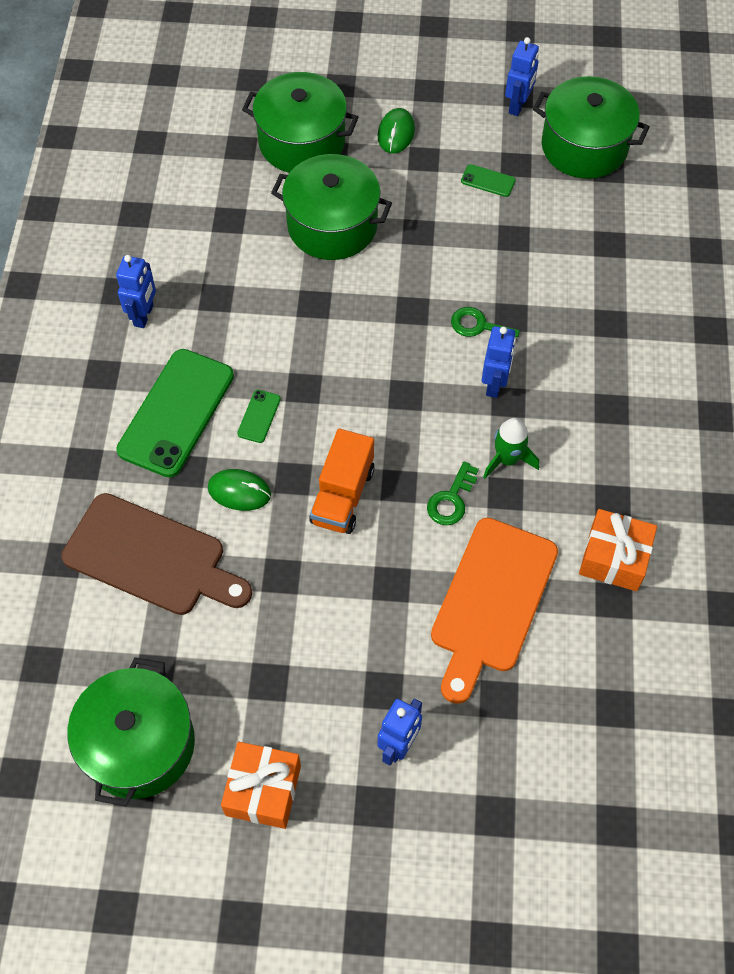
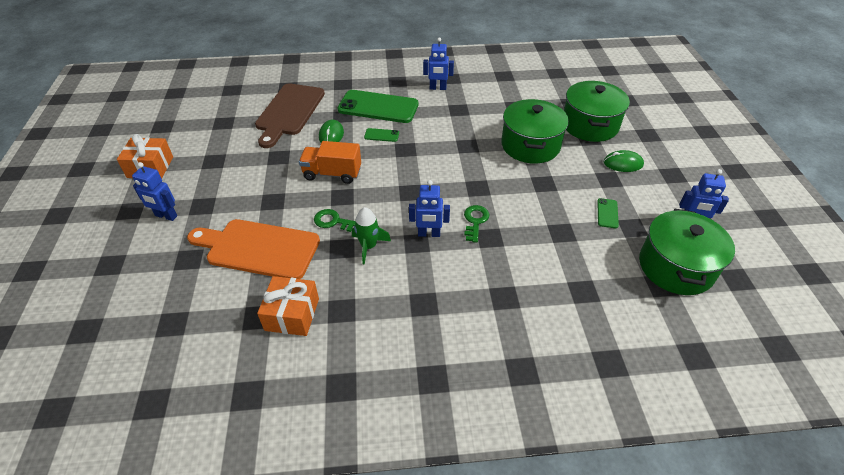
camera: 80 degrees right, 15 degrees down
green pot [67,657,195,806] -> none

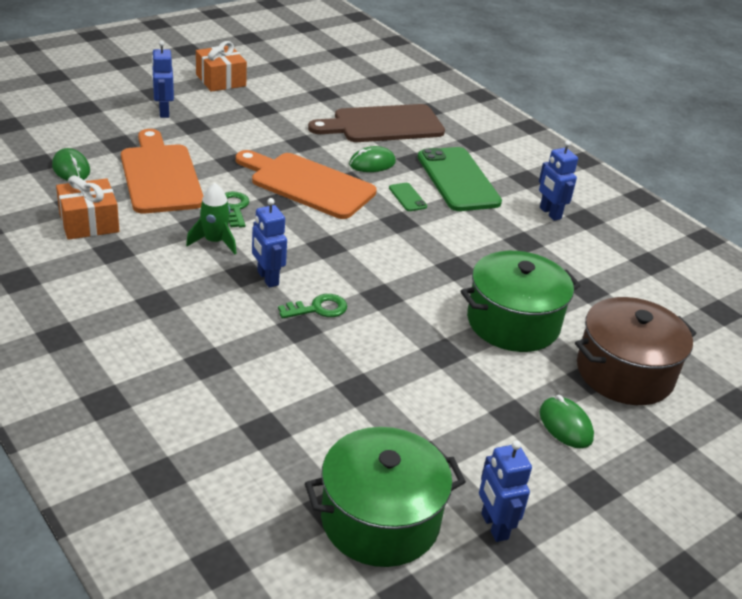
camera: 55 degrees right, 10 degrees down
orange truck [299,141,361,184] -> orange cutting board [236,150,377,219]
green pot [564,81,630,142] -> brown pot [575,297,697,405]
green phone [597,198,619,228] -> none
none -> green mouse [52,148,90,181]

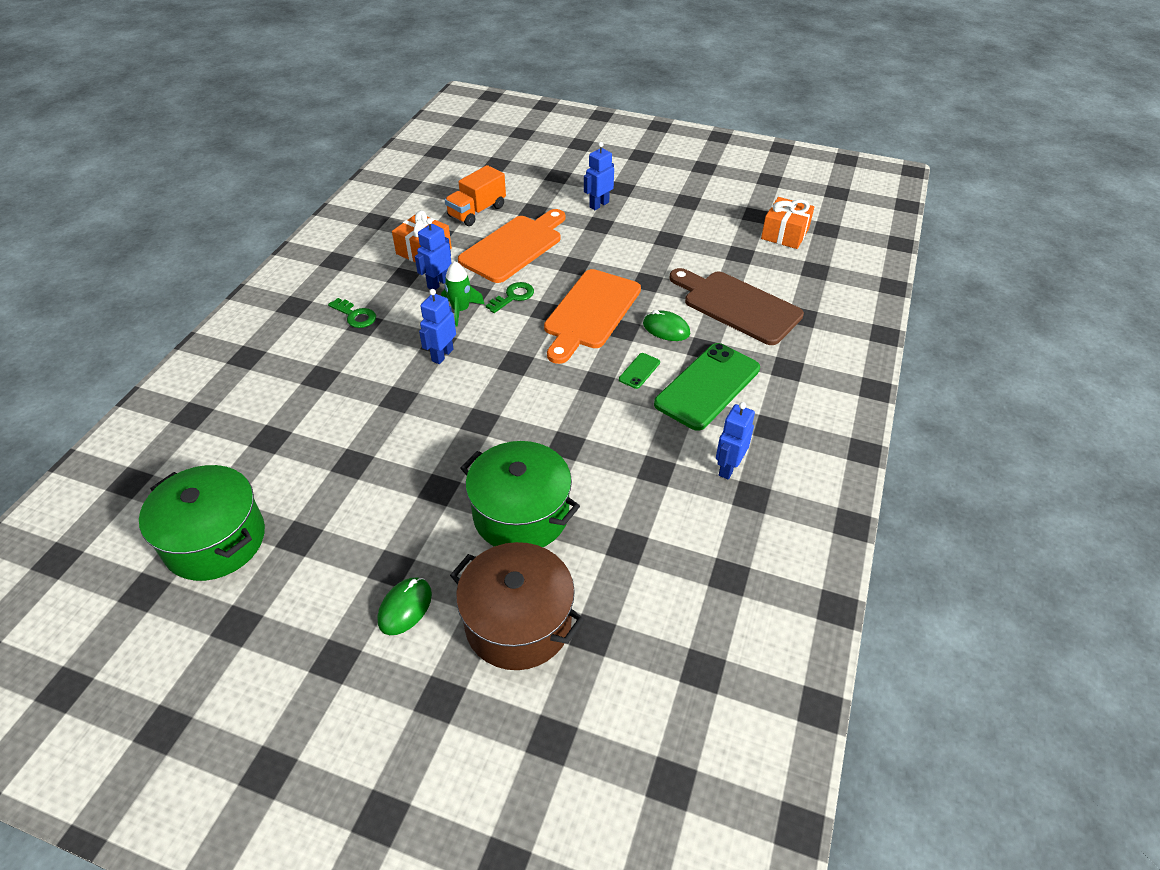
camera: 60 degrees right, 10 degrees up
green mouse [52,148,90,181] -> orange truck [445,165,506,226]
orange gift [196,41,247,92] -> orange gift moved to [761,197,814,249]
orange cutting board [236,150,377,219] -> orange cutting board turned 150 degrees counterclockwise [544,269,641,364]
green key [278,294,347,319] -> green key moved to [328,298,376,328]
blue robot [479,440,532,542] -> blue robot moved to [415,218,452,290]

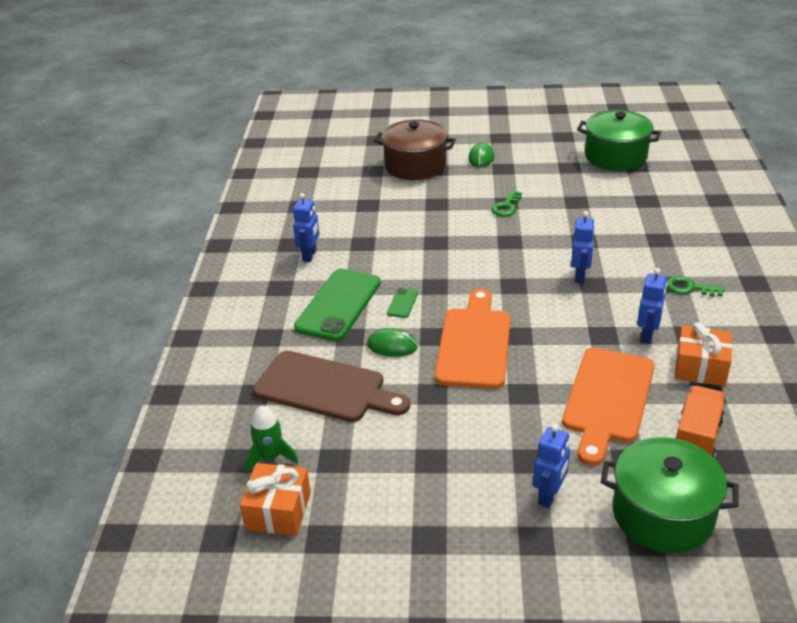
camera: 165 degrees right, 10 degrees down
green rocket [441,261,484,327] -> green rocket moved to [245,406,299,474]
green pot [460,441,580,547] -> green pot moved to [601,437,739,553]
green key [486,282,534,313] -> green key moved to [491,190,522,216]

